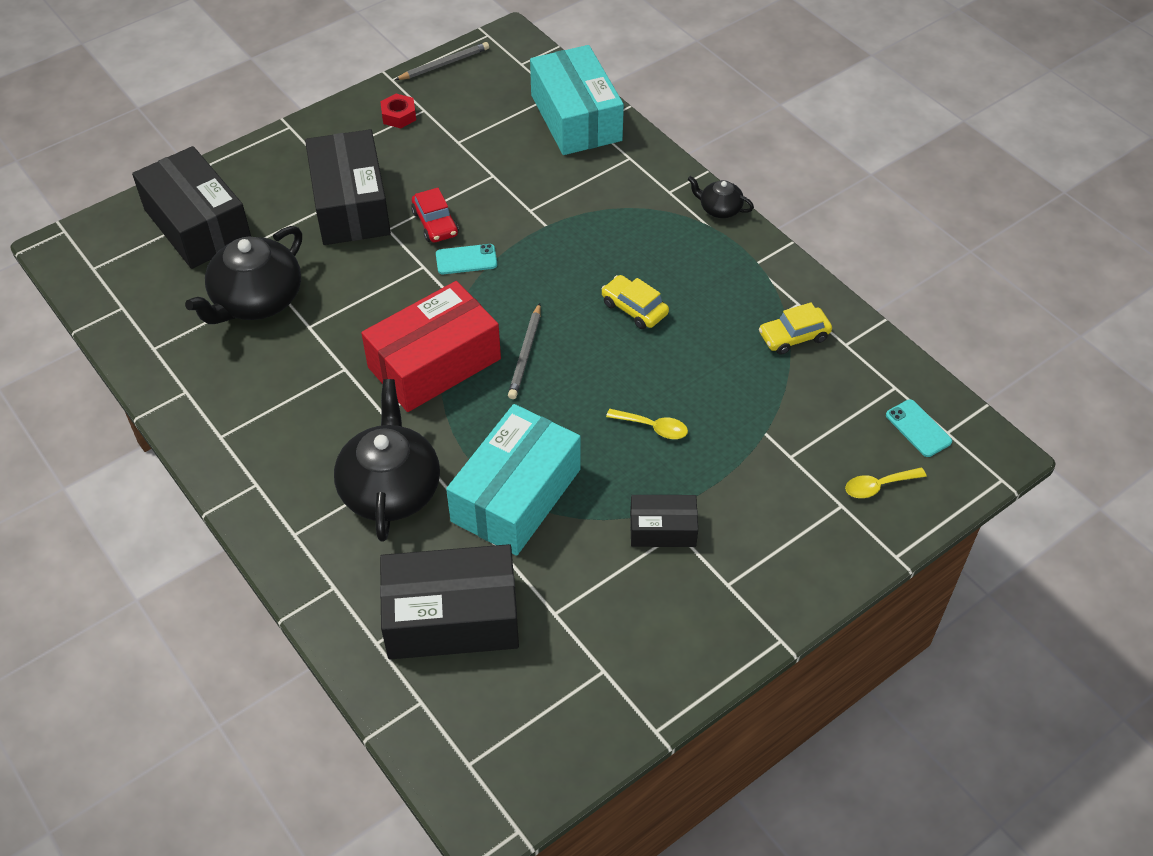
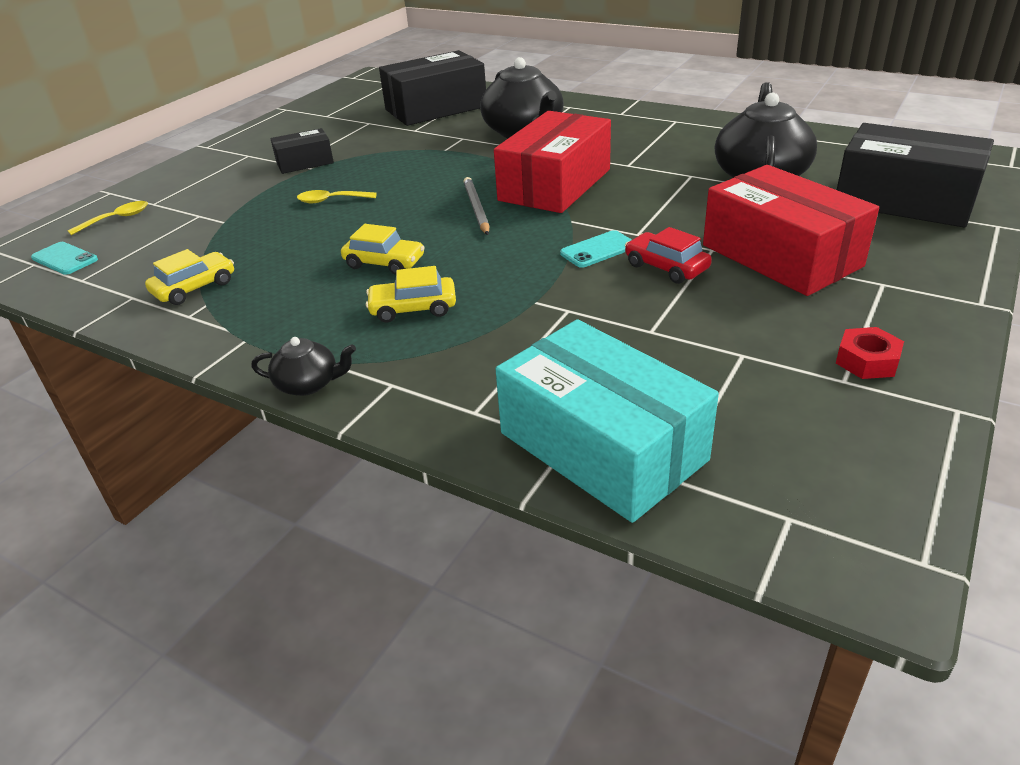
camera: 160 degrees right, 15 degrees down
black box [305,129,391,245] -> red box [703,165,879,296]
grey pencil [395,42,489,80] -> none
turquoise box [446,404,581,556] -> none
none -> yellow car [366,266,456,323]

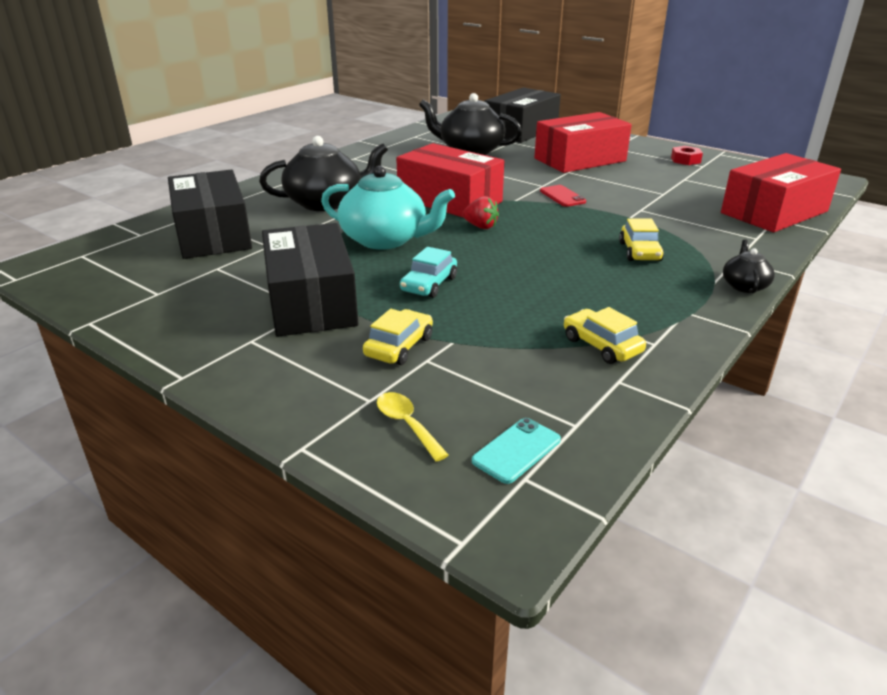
camera: 85 degrees left, 5 degrees down
black box [270,128,334,174] -> black box [262,223,359,337], size x1.91
yellow spoon [297,190,377,203] -> turquoise car [400,247,457,298]
yellow car [341,224,425,275] -> yellow car moved to [363,309,433,365]
grey pencil [463,177,489,235] -> red strawberry [462,196,499,229]
turquoise box [496,319,719,523] -> red box [721,153,841,232]
turquoise phone [560,230,632,268] -> red phone [540,185,586,207]
red car [625,227,712,284] -> none
none -> turquoise teapot [321,166,455,250]

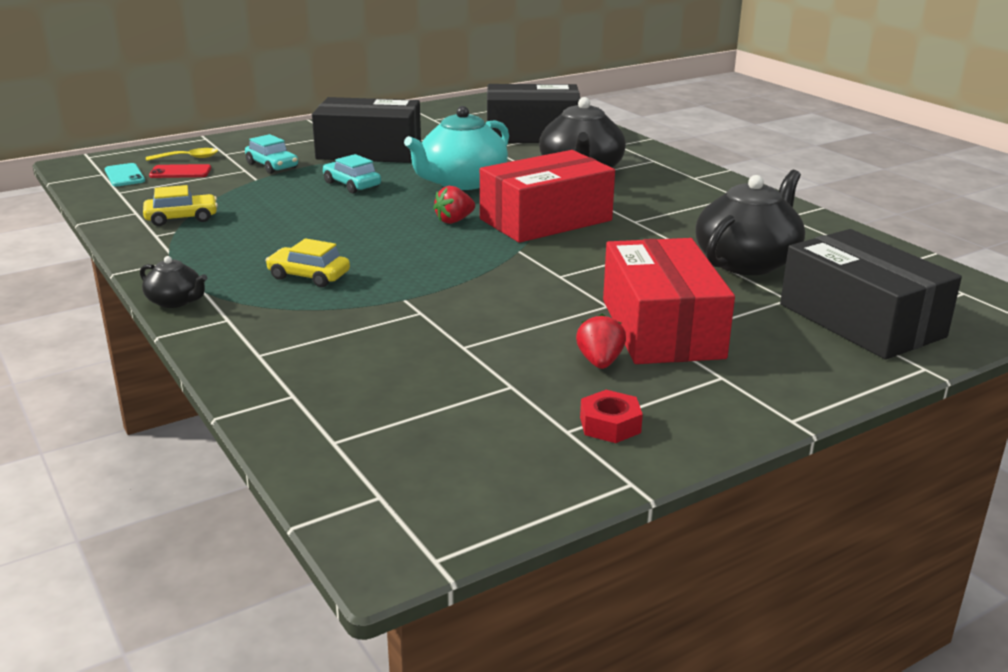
camera: 110 degrees right, 5 degrees down
yellow car [363,309,433,365] -> turquoise car [245,134,298,174]
red phone [540,185,586,207] -> red phone moved to [149,164,211,178]
red box [721,153,841,232] -> none
none -> red strawberry [576,314,626,369]

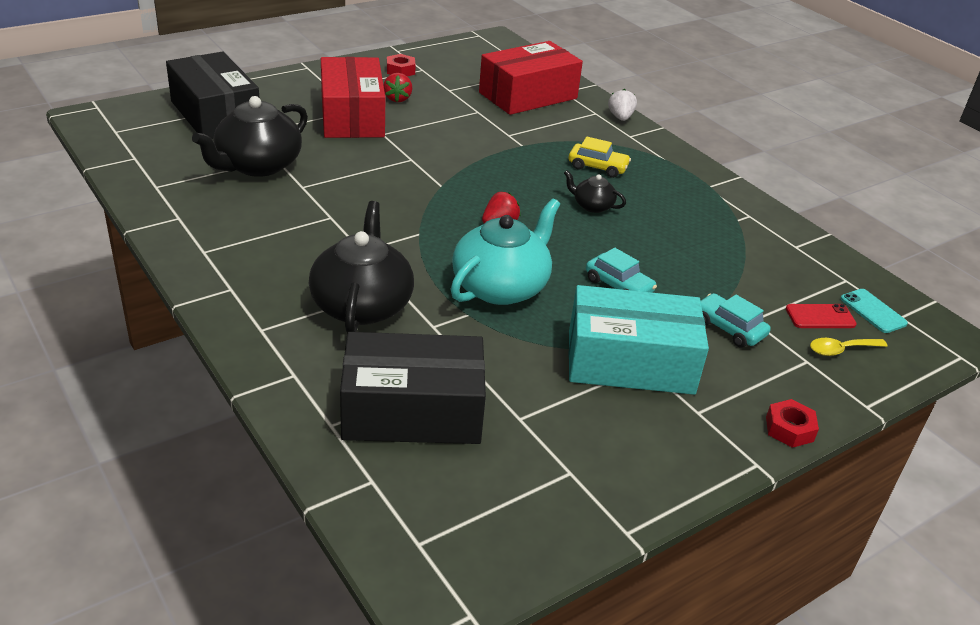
camera: 175 degrees right, 10 degrees up
black teapot [140,256,207,308] -> black teapot moved to [564,170,626,213]
yellow car [143,185,218,226] -> none
black box [312,97,421,163] -> turquoise box [569,285,709,395]
red box [480,150,615,243] -> red box moved to [479,41,583,115]
none -> white strawberry [608,89,637,121]
none -> red nut [766,399,819,448]

